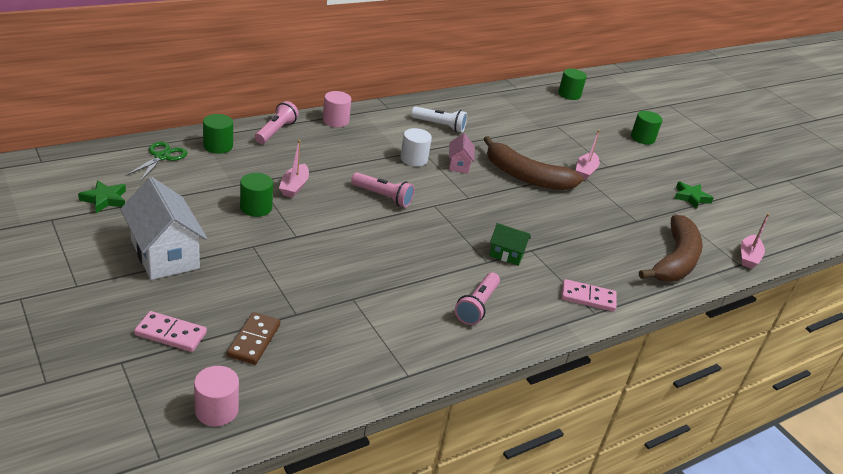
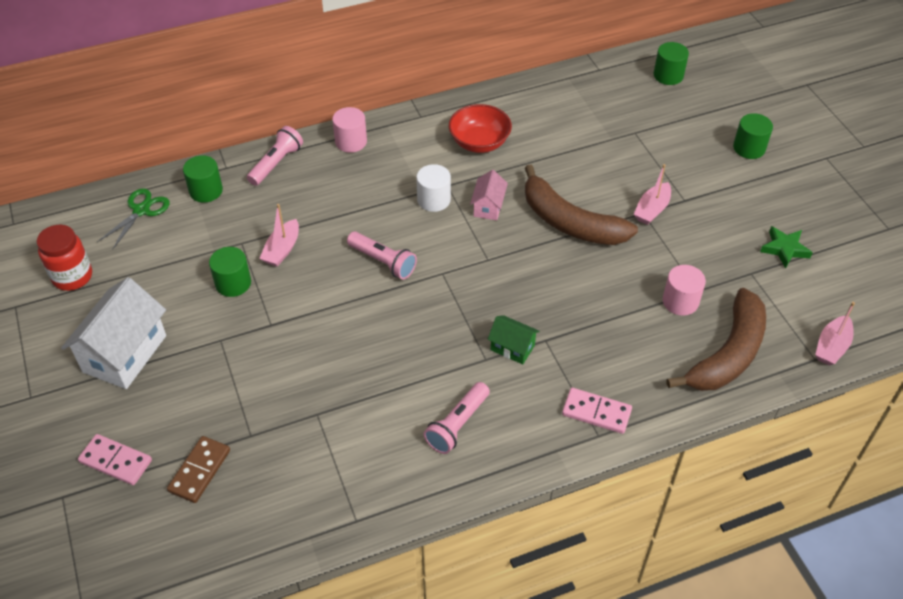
camera: 15 degrees right, 15 degrees up
green star [78,180,126,213] -> red jar [37,225,92,291]
white house [120,177,207,280] -> white house turned 45 degrees clockwise [61,277,166,389]
pink cylinder [194,366,239,426] -> pink cylinder moved to [663,265,706,316]
white flashlight [411,106,467,133] -> red bowl [449,104,512,153]

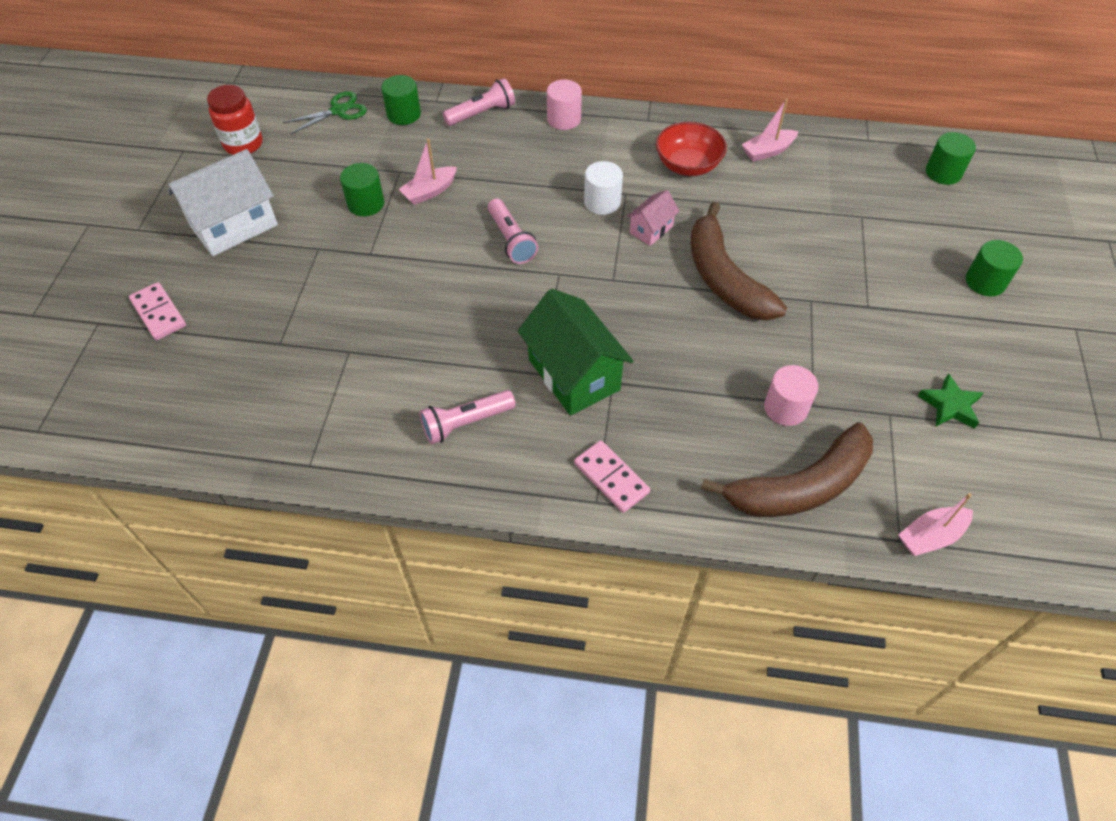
camera: 30 degrees right, 5 degrees up
brown domino [167,436,230,503] -> none
green house [488,315,540,364] -> green house [518,289,633,416], size x1.95
pink boat [634,164,671,225] -> pink boat moved to [742,99,798,162]

